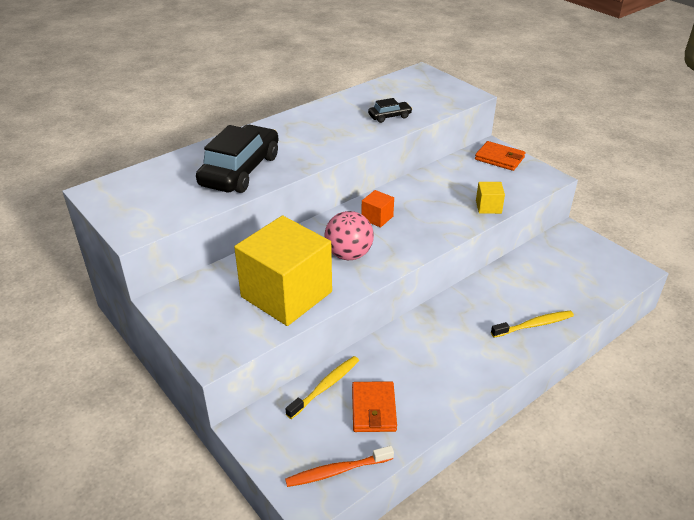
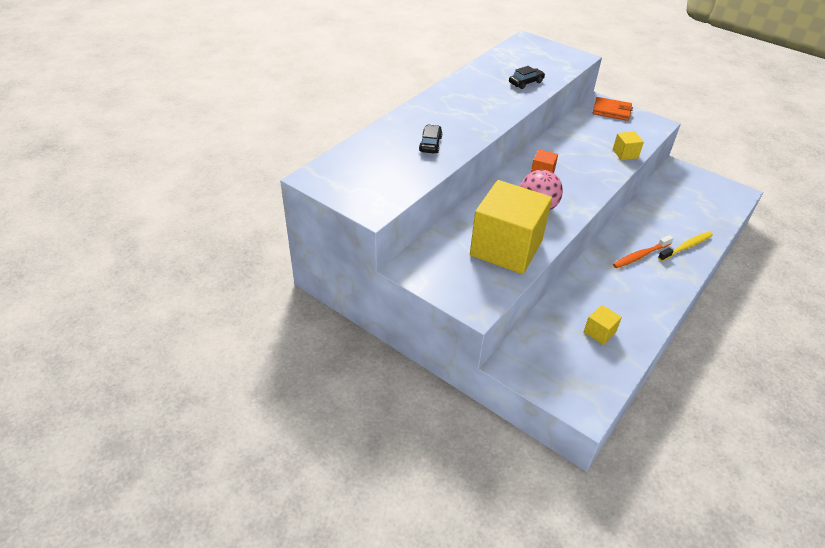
camera: 15 degrees left, 5 degrees up
black car [196,125,279,193] -> black car [419,125,442,153], size x0.45
yellow toothbrush [285,356,359,419] -> none
orange toothbrush [285,446,394,487] -> orange toothbrush moved to [613,235,673,268]
orange wallet [352,381,397,432] -> yellow cube [584,305,622,345]

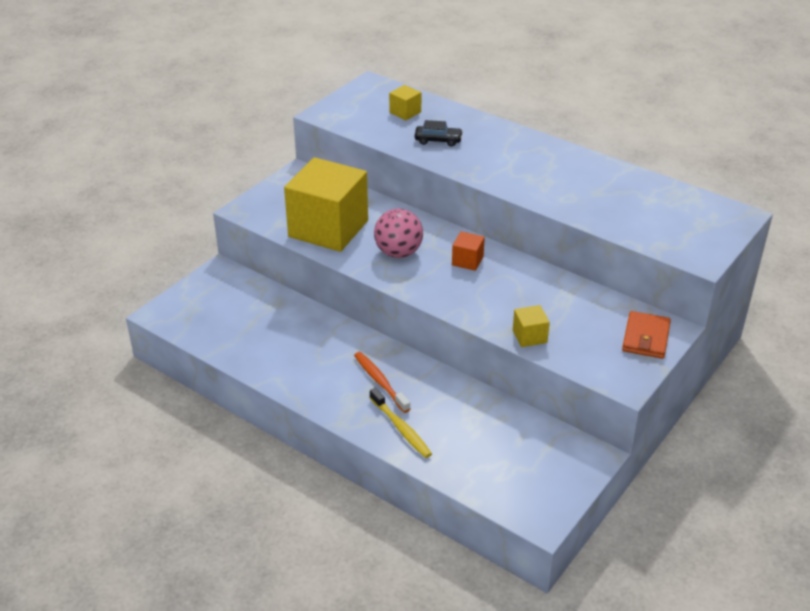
camera: 90 degrees right, 5 degrees down
black car [509,66,545,89] -> none
yellow cube [584,305,622,345] -> yellow cube moved to [389,85,421,120]

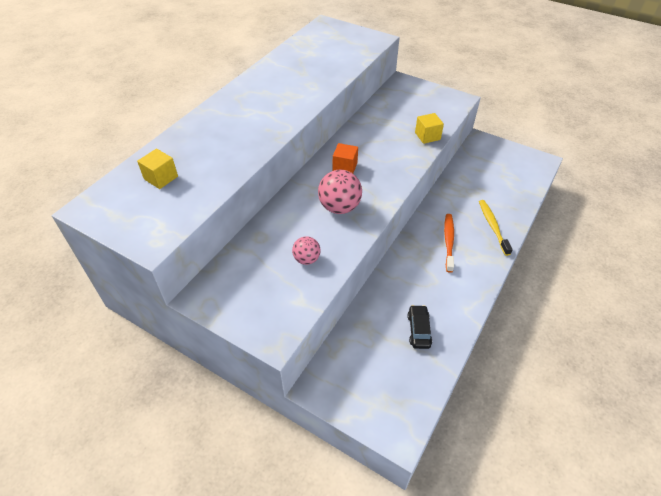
camera: 95 degrees left, 10 degrees up
yellow cube [284,157,368,252] -> pink ball [292,236,321,265]
orange toothbrush [354,352,410,413] -> orange toothbrush turned 135 degrees clockwise [444,214,454,273]
yellow toothbrush [370,388,432,458] -> yellow toothbrush turned 60 degrees counterclockwise [479,200,513,256]
black car [415,120,463,146] -> black car moved to [407,305,432,349]
orange wallet [622,311,671,359] -> none

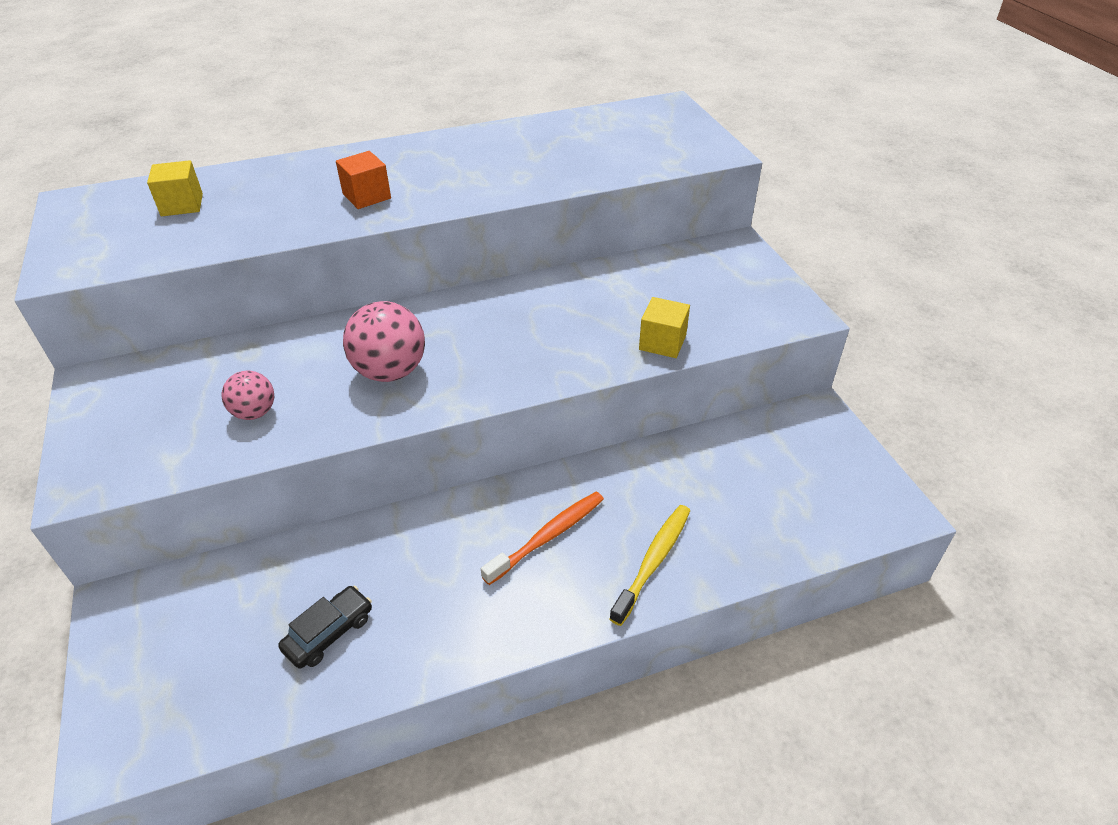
camera: 40 degrees right, 5 degrees down
orange cube [333,143,358,173] -> orange cube moved to [336,151,391,209]

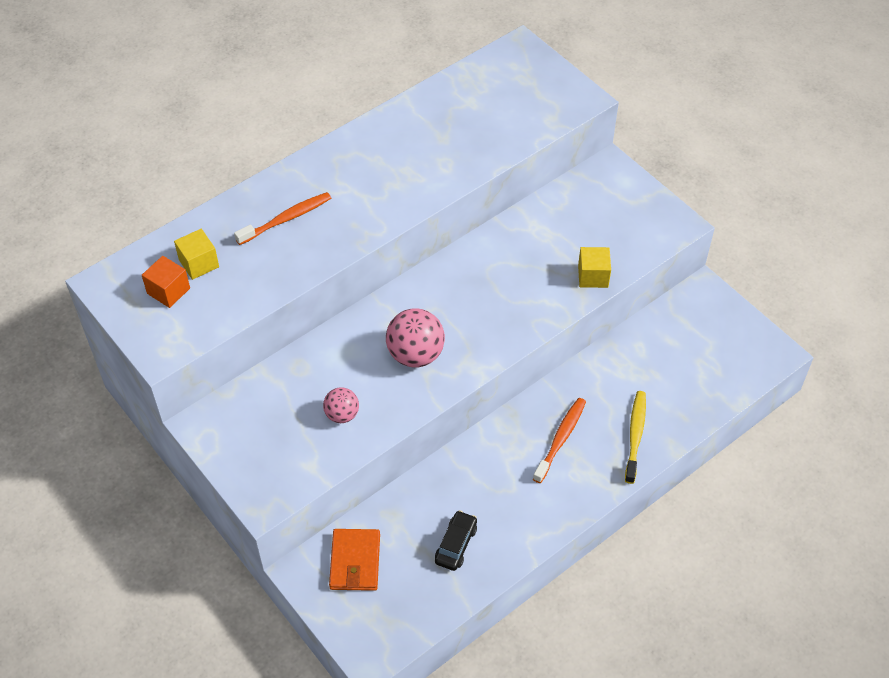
camera: 20 degrees left, 10 degrees up
orange cube [336,151,391,209] -> orange cube moved to [142,256,190,308]
none -> orange toothbrush [234,192,331,245]
none -> orange wallet [329,529,380,591]

